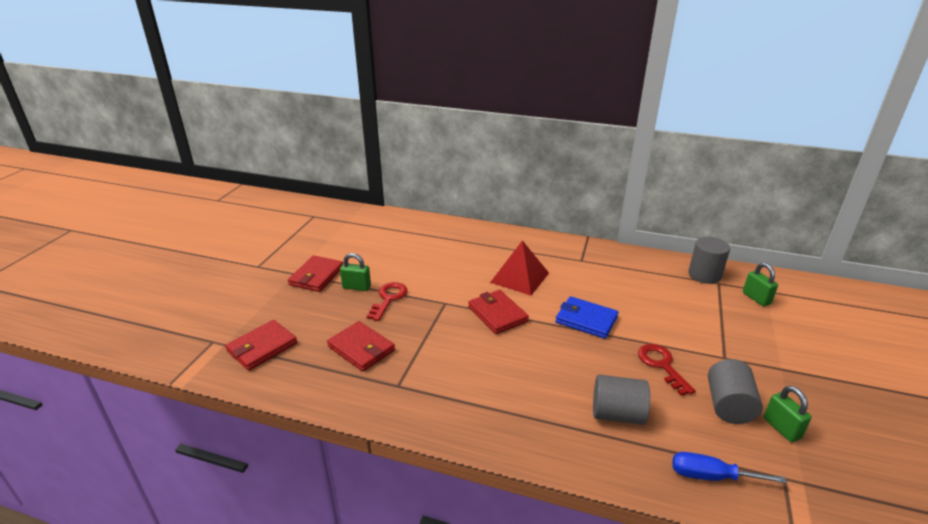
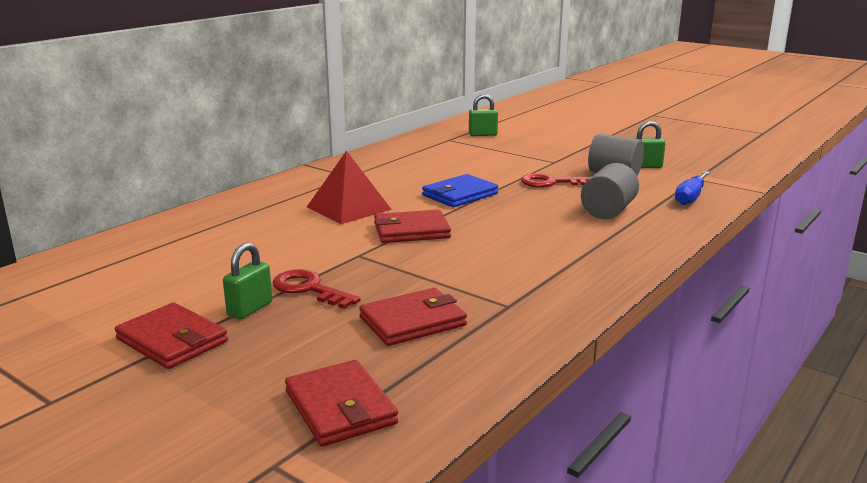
camera: 70 degrees left, 10 degrees down
grey cylinder [688,237,730,284] -> none

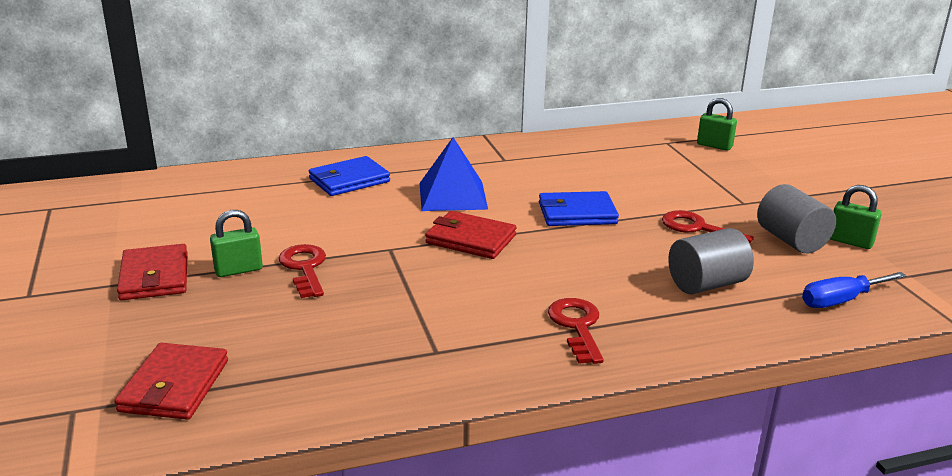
camera: 35 degrees right, 5 degrees up
red pyramid [307,151,392,224] -> blue pyramid [420,137,488,211]
red wallet [359,288,467,346] -> none
none -> blue wallet [309,156,390,196]
none -> red key [548,298,604,364]

